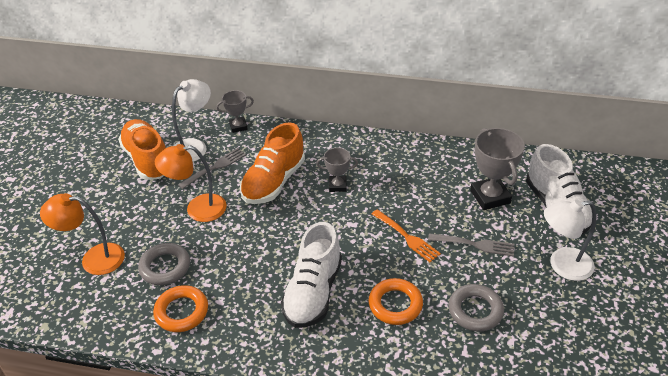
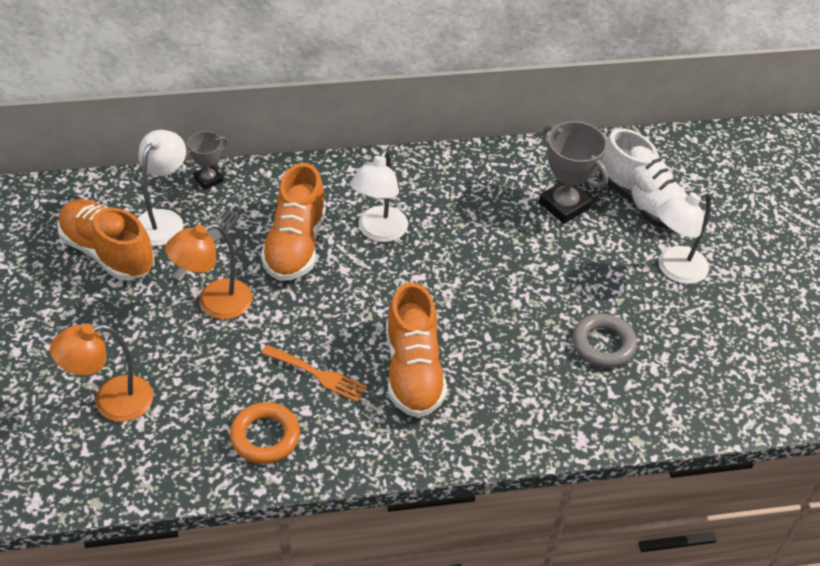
camera: 25 degrees left, 5 degrees up
grey ring [138,243,190,285] -> none
white shoe [281,222,342,328] -> orange shoe [386,282,447,418]
grey trophy [316,148,358,192] -> white lamp [350,149,408,242]
orange ring [369,278,423,325] -> none
orange fork [372,209,441,262] -> orange fork moved to [261,345,367,402]
grey fork [428,233,515,257] -> none

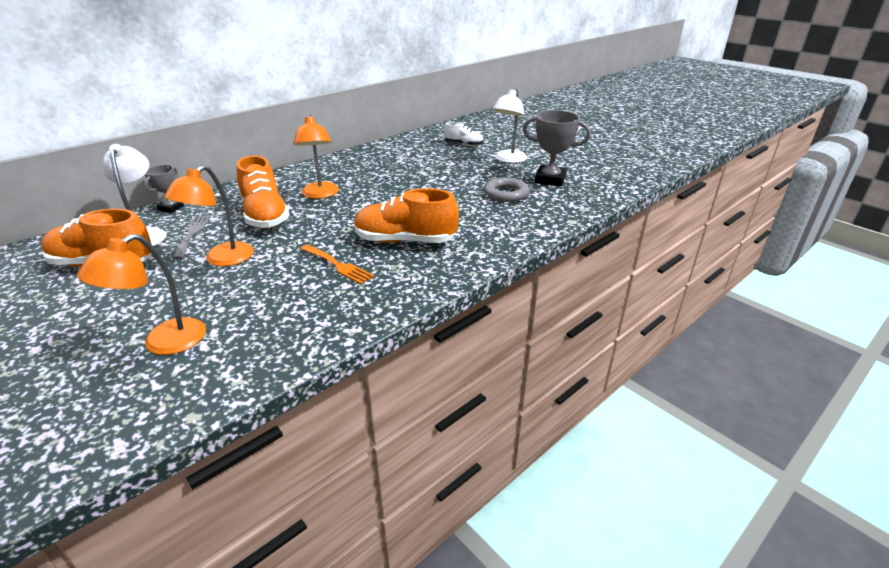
camera: 30 degrees left, 15 degrees down
orange ring [230,402,300,464] -> none
orange fork [261,345,367,402] -> orange fork turned 45 degrees clockwise [300,244,374,284]
white lamp [350,149,408,242] -> orange lamp [293,114,339,199]
orange shoe [386,282,447,418] -> orange shoe turned 135 degrees clockwise [354,188,459,243]
grey trophy [539,121,608,224] -> grey trophy moved to [523,110,591,187]
white shoe [599,128,688,229] -> white shoe [444,122,483,146], size x0.56

